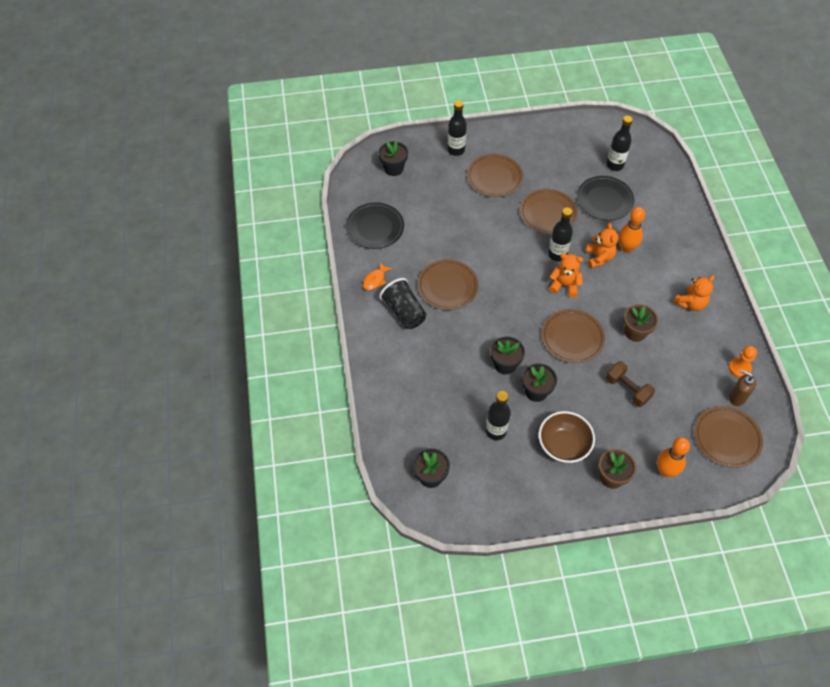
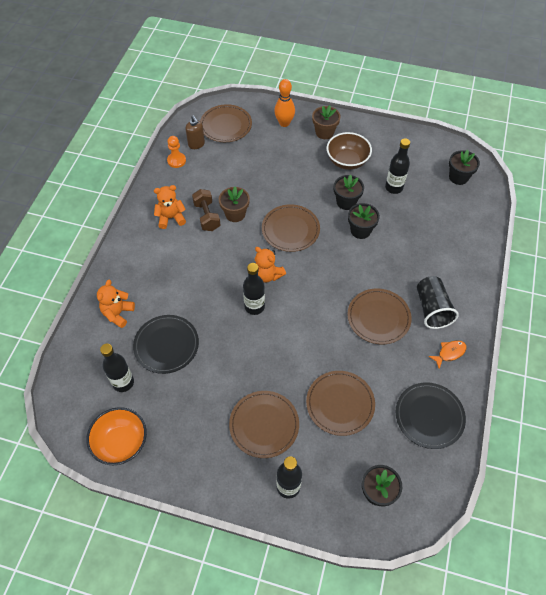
camera: 155 degrees left, 0 degrees up
brown plate [520,189,578,234] -> brown plate moved to [306,371,375,436]
orange teddy bear [586,223,618,268] -> orange teddy bear moved to [97,280,135,328]
brown dumbbell [606,361,655,407] -> brown dumbbell moved to [192,189,220,231]
orange bowling pin [618,207,645,253] -> none
none -> orange bowl [86,407,147,465]

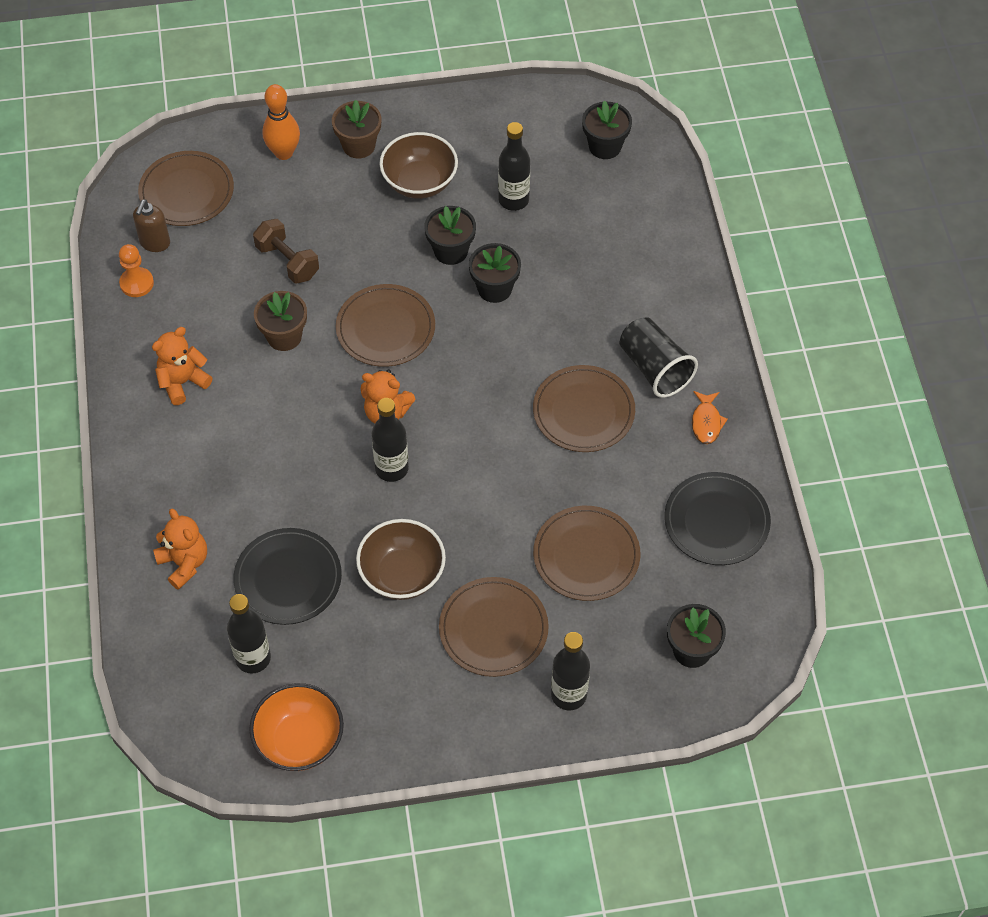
camera: 25 degrees left, 0 degrees up
orange teddy bear [97,280,135,328] -> orange teddy bear turned 150 degrees clockwise [153,508,207,590]
brown soap dispenser [185,115,205,149] -> brown soap dispenser turned 75 degrees clockwise [133,199,170,252]
brown dumbbell [192,189,220,231] -> brown dumbbell moved to [253,219,319,284]
orange fish [428,340,467,369] -> orange fish turned 150 degrees clockwise [692,391,728,444]
none -> brown bowl [356,519,446,600]

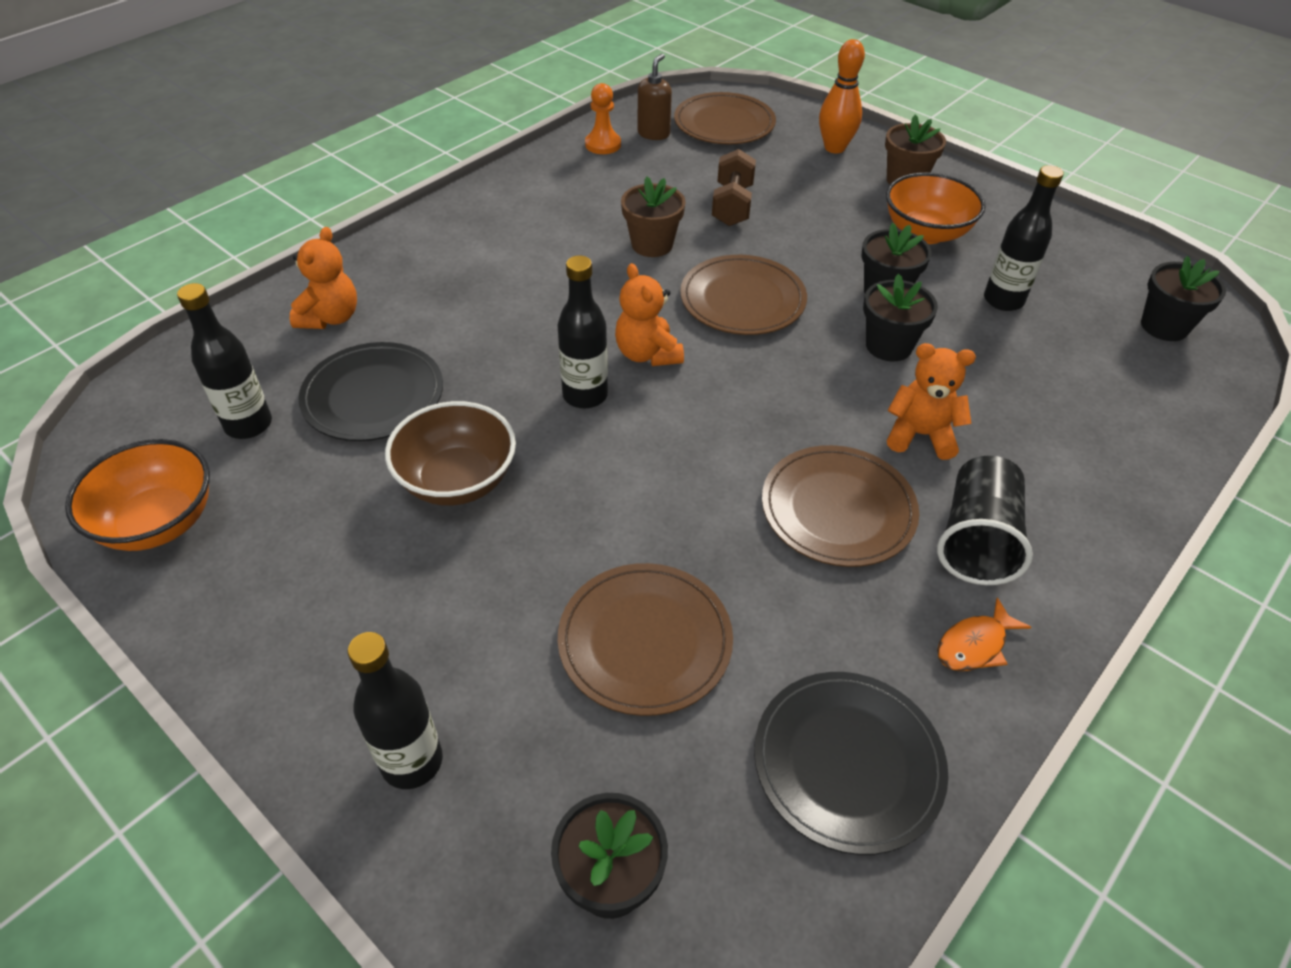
camera: 50 degrees right, 10 degrees down
brown soap dispenser [133,199,170,252] -> brown soap dispenser turned 135 degrees clockwise [637,54,672,140]
orange teddy bear [152,327,213,405] -> orange teddy bear moved to [887,343,976,460]
brown bowl [379,132,458,199] -> orange bowl [886,172,986,244]
brown plate [439,577,549,677] -> none

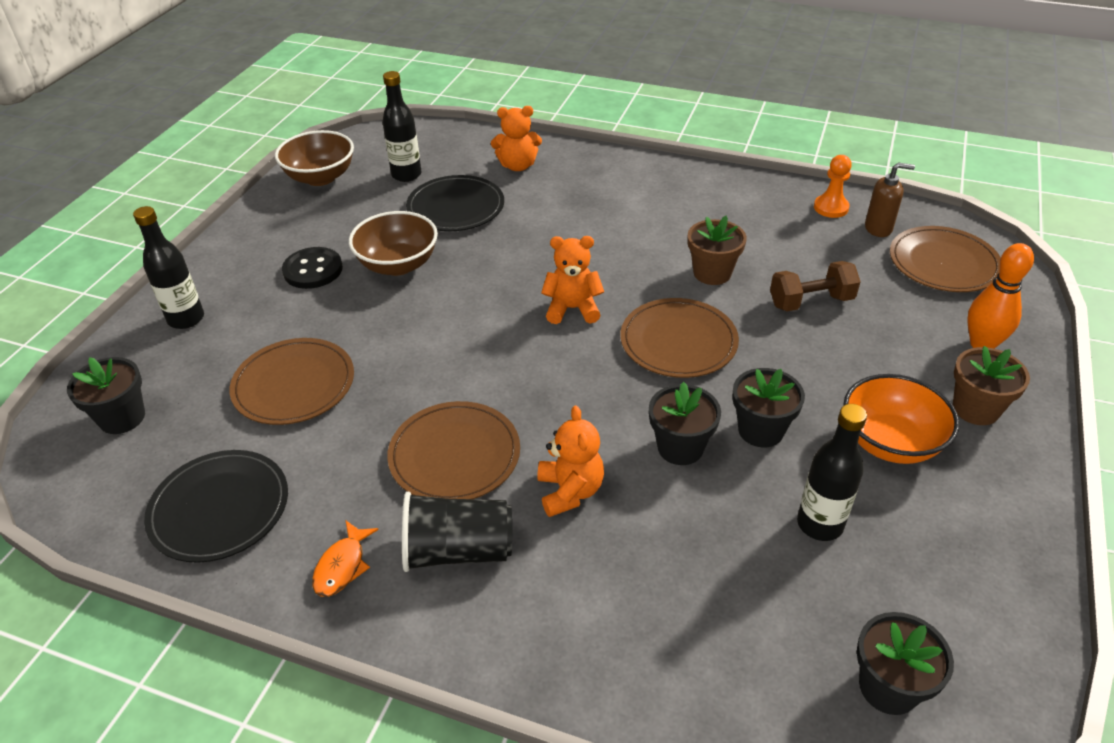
camera: 70 degrees right, 5 degrees down
orange bowl [65,439,210,551] -> brown bowl [275,130,354,186]
black bottle [557,256,608,408] -> none
orange teddy bear [615,263,684,366] -> orange teddy bear turned 45 degrees clockwise [541,236,604,324]
orange fish [937,597,1031,671] -> orange fish turned 105 degrees counterclockwise [312,521,379,597]
none -> black button [282,247,343,289]

